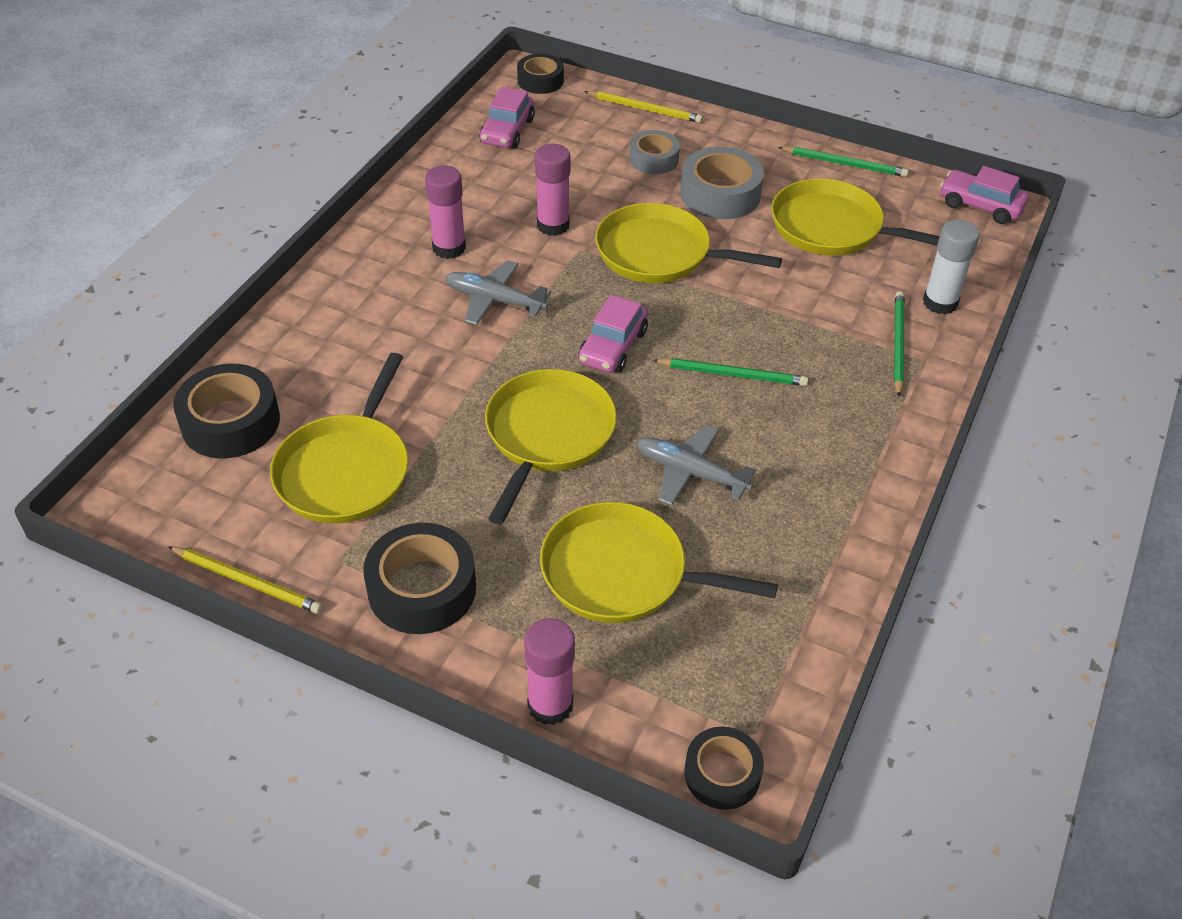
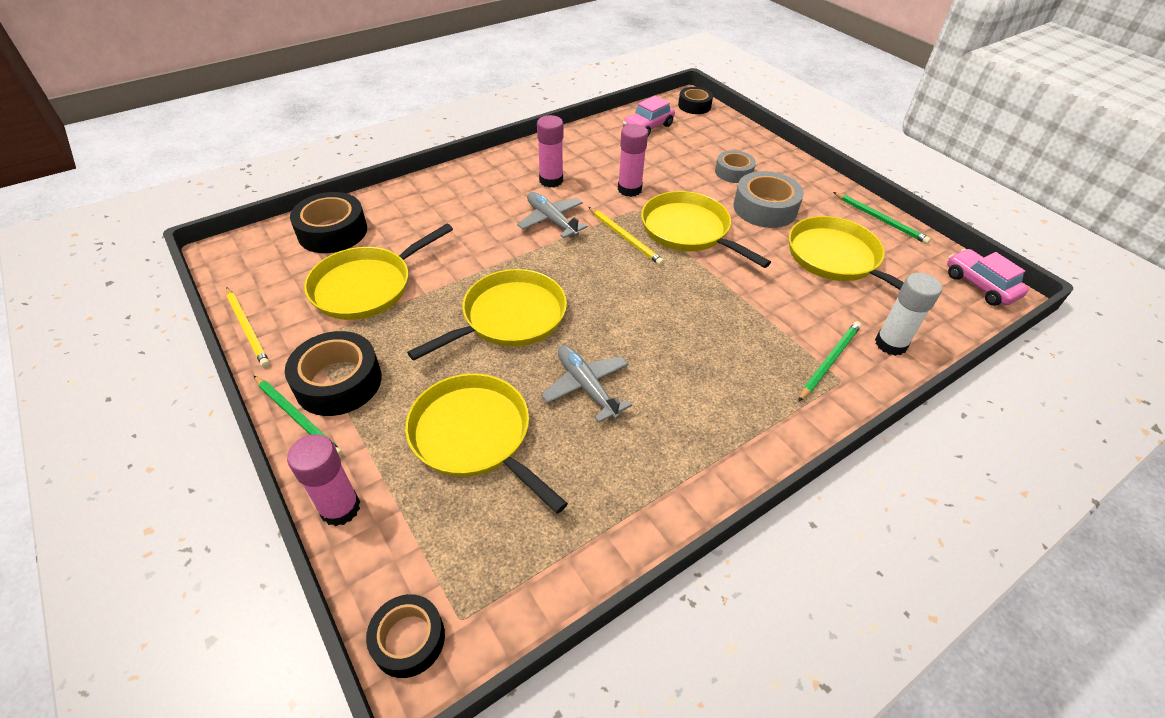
camera: 30 degrees right, 0 degrees up
pink car [578,295,648,373] -> none
yellow pencil [584,91,703,123] -> yellow pencil moved to [589,207,664,265]
green pencil [652,358,808,386] -> green pencil moved to [254,376,342,457]

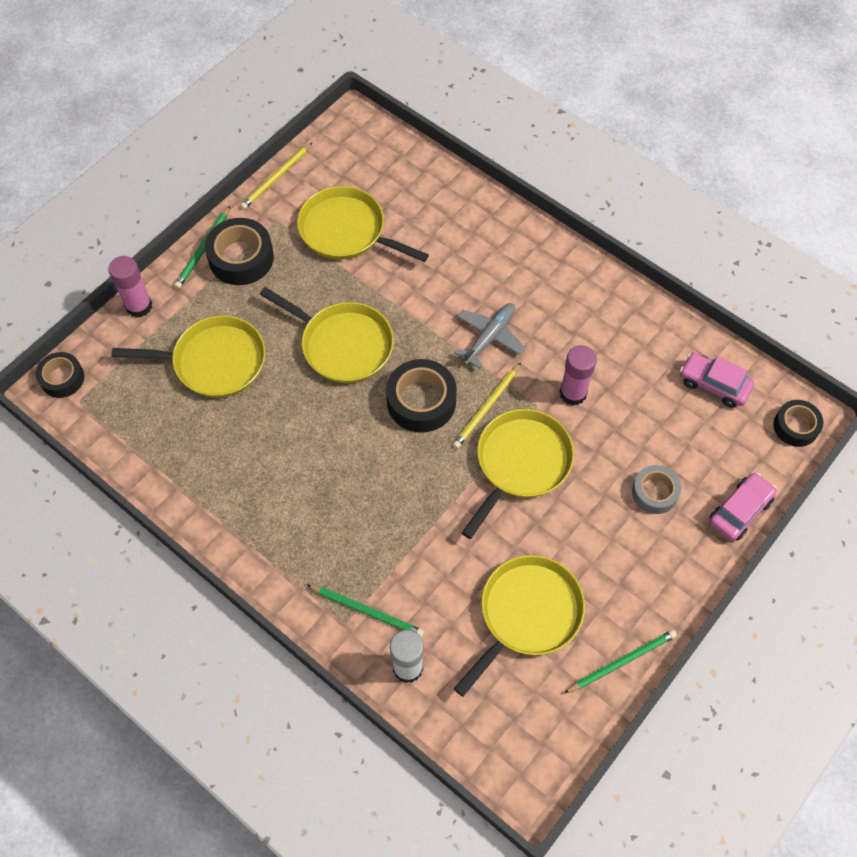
camera: 75 degrees right, 15 degrees up
black tape [290,192,367,253] -> black tape moved to [386,359,457,433]
yellow pan [405,373,568,514] -> yellow pan turned 60 degrees clockwise [111,315,266,398]
pink glue stick [537,115,563,187] -> none
grey plane [541,345,632,423] -> none
grey tape [733,171,804,228] -> none
green pencil [833,192,931,244] -> green pencil turned 150 degrees counterclockwise [564,630,677,693]
pink car [947,249,1029,306] -> pink car moved to [709,472,777,541]

